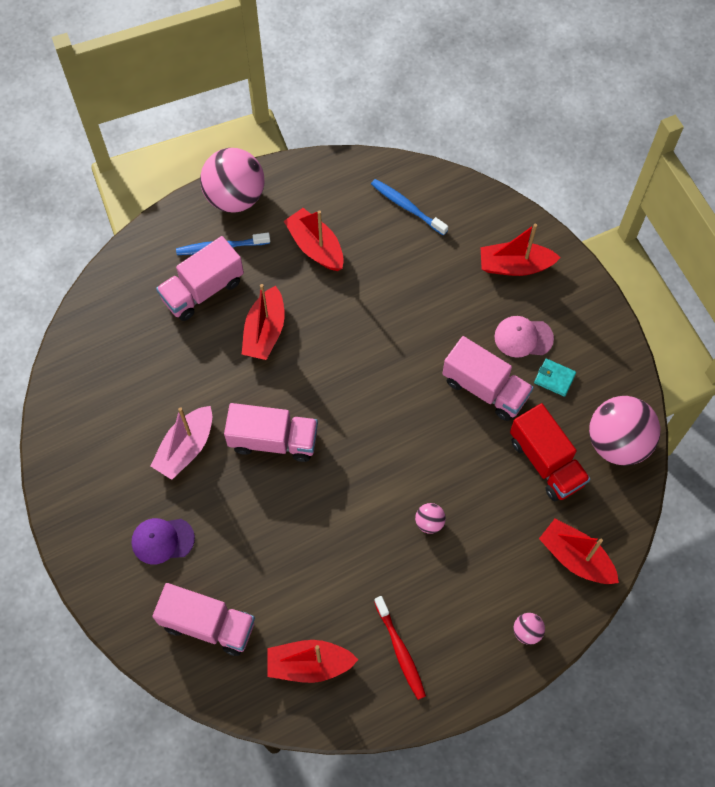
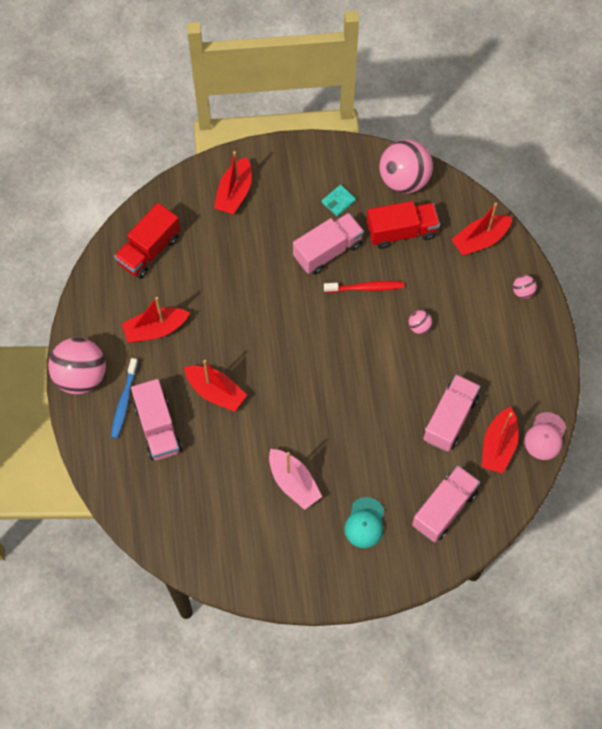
camera: 70 degrees left, 0 degrees up
purple cap [132,518,195,564] -> turquoise cap [344,497,385,548]
pink truck [224,403,318,462] -> pink truck moved to [423,374,480,452]
blue toothbrush [371,179,448,236] -> red truck [114,203,180,279]
red toothbrush [374,596,426,700] -> red toothbrush moved to [324,281,404,293]
pink cap [494,316,554,358] -> pink cap moved to [524,412,566,460]

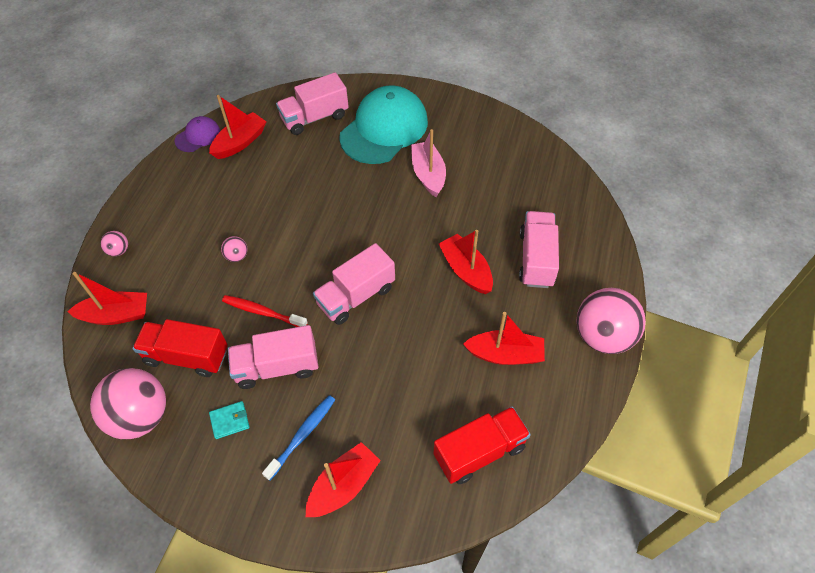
camera: 155 degrees left, 10 degrees down
blue toothbrush [111,358,138,438] -> blue toothbrush moved to [262,395,335,480]
turquoise cap [344,497,385,548] -> turquoise cap [339,86,428,164], size x2.10
pink truck [423,374,480,452] -> pink truck moved to [313,243,395,325]
pink cap [524,412,566,460] -> purple cap [175,116,220,152]

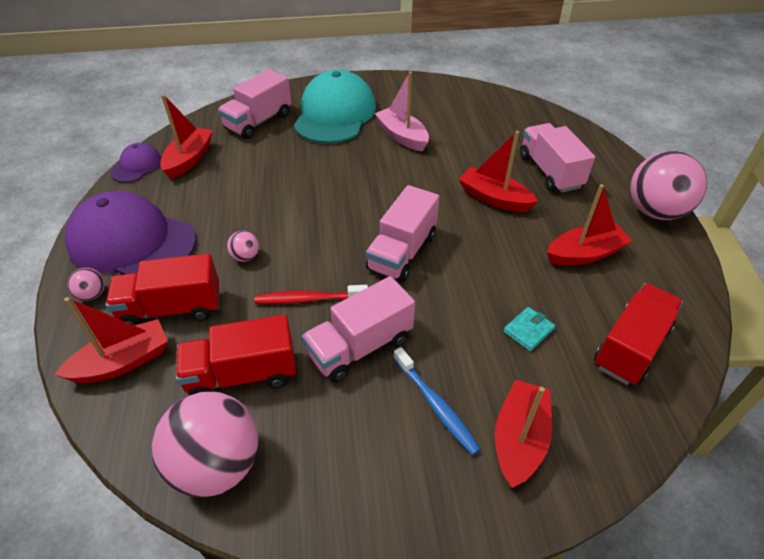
camera: 25 degrees left, 10 degrees down
turquoise wallet [209,401,250,439] -> turquoise wallet moved to [503,307,555,351]
blue toothbrush [262,395,335,480] -> blue toothbrush turned 135 degrees clockwise [393,347,481,455]
none -> purple cap [65,191,196,274]
none -> red truck [106,253,219,325]

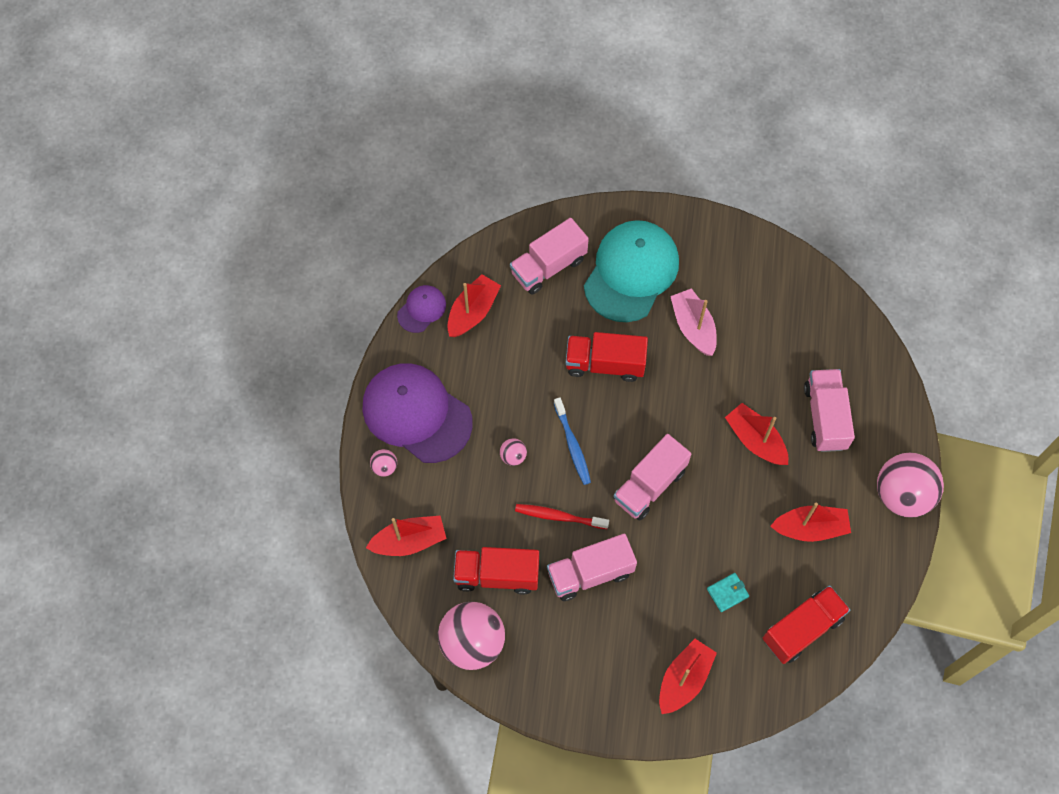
camera: 15 degrees right, 20 degrees up
red truck [106,253,219,325] -> red truck moved to [566,332,648,382]
blue toothbrush [393,347,481,455] -> blue toothbrush moved to [554,397,591,485]

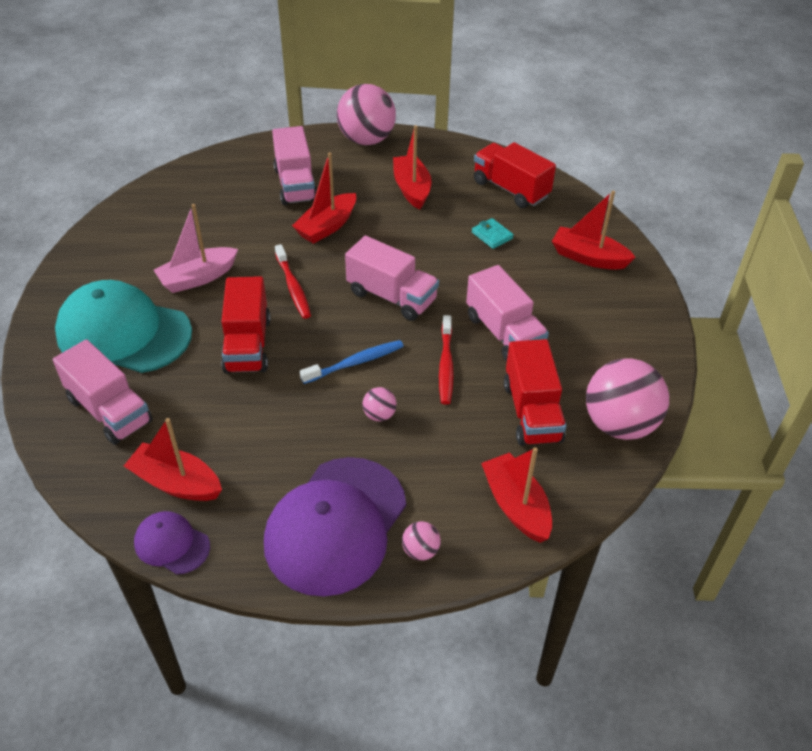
camera: 100 degrees left, 20 degrees down
pink truck [804,369,855,452] -> pink truck turned 90 degrees counterclockwise [272,126,317,205]
none -> red toothbrush [275,244,311,319]

